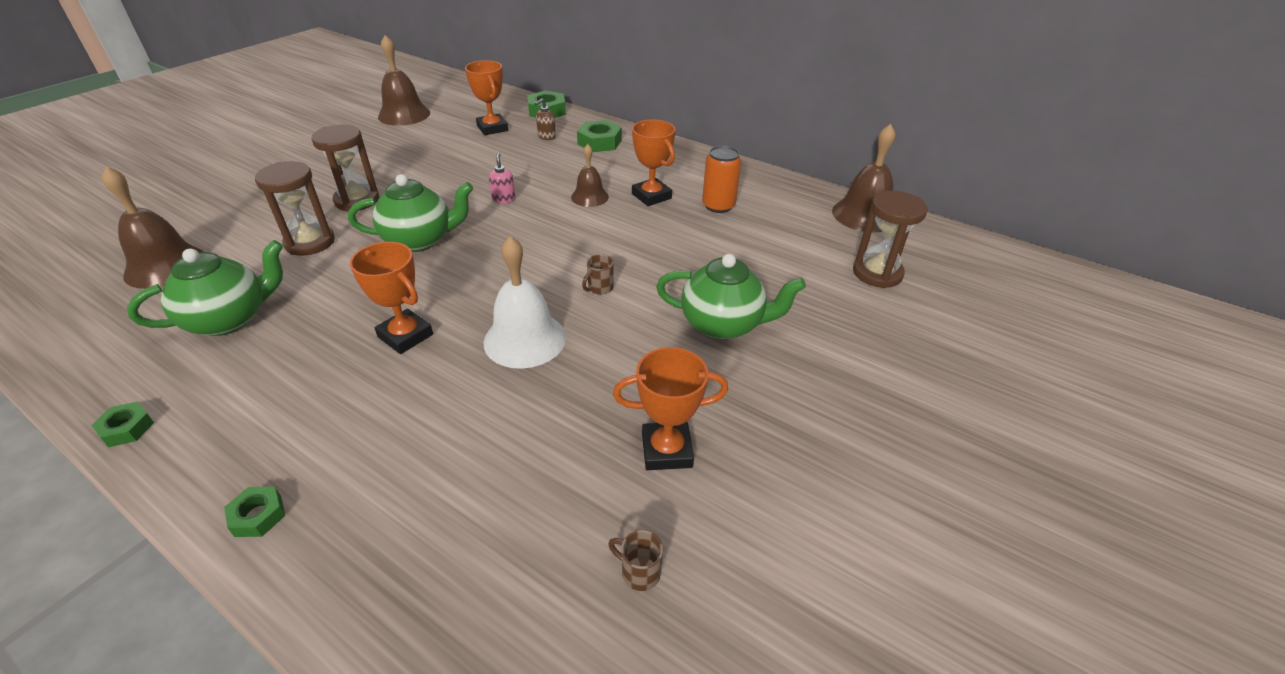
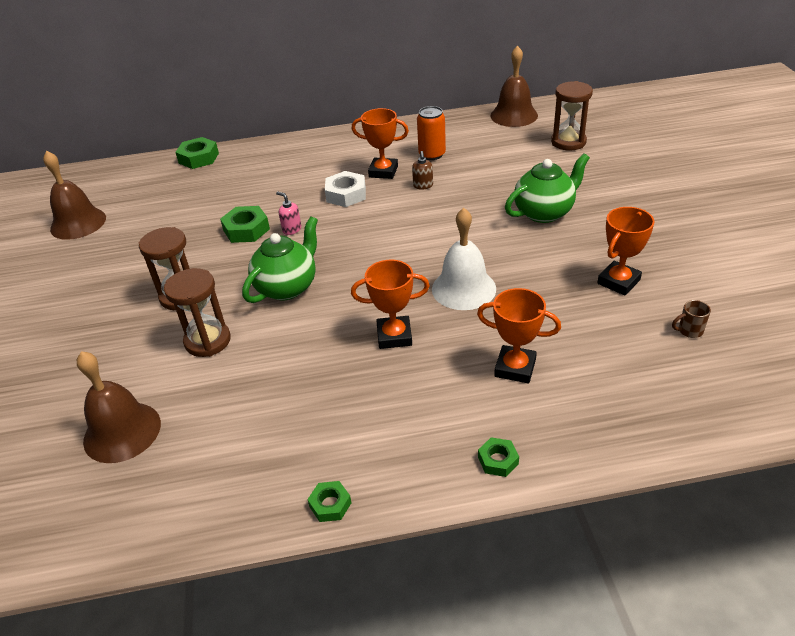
camera: 40 degrees left, 0 degrees up
green teapot [127,240,283,336] -> none
orange trophy [465,60,508,135] -> orange trophy moved to [477,288,561,383]
brown soap dispenser [535,98,556,140] -> brown soap dispenser moved to [412,151,433,189]
brown bell [571,144,609,207] -> white nut [325,171,366,207]
green nut [577,120,622,152] -> green nut moved to [220,206,270,243]
brown mug [582,254,613,295] -> none

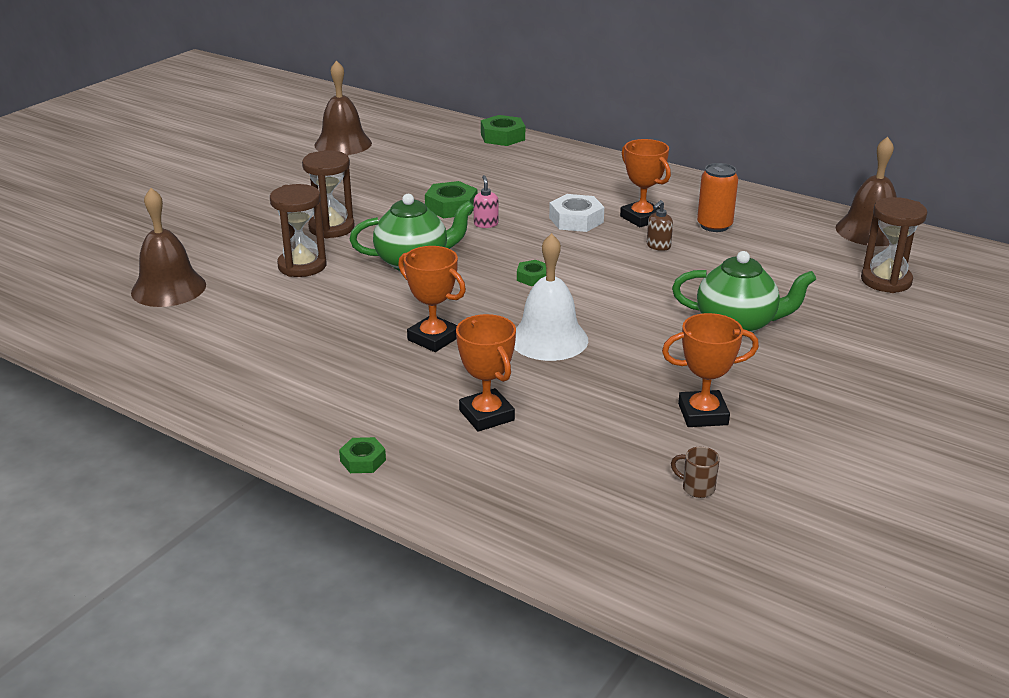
camera: 40 degrees right, 10 degrees down
green nut [307,481,351,522] -> green nut moved to [517,260,546,286]

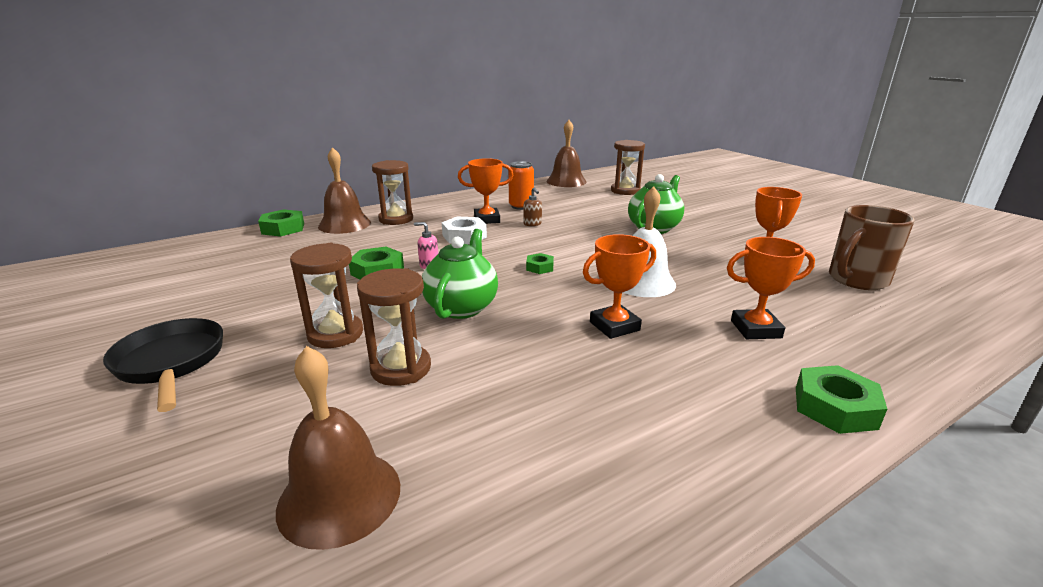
camera: 65 degrees left, 5 degrees down
brown bell [314,60,372,155] -> brown bell moved to [318,147,371,234]
green nut [339,437,386,473] -> green nut [796,365,887,434], size x1.69
brown mug [671,447,720,498] -> brown mug [829,205,915,290], size x2.48
none -> black pan [103,318,223,412]
none -> brown hourglass [372,160,413,225]

